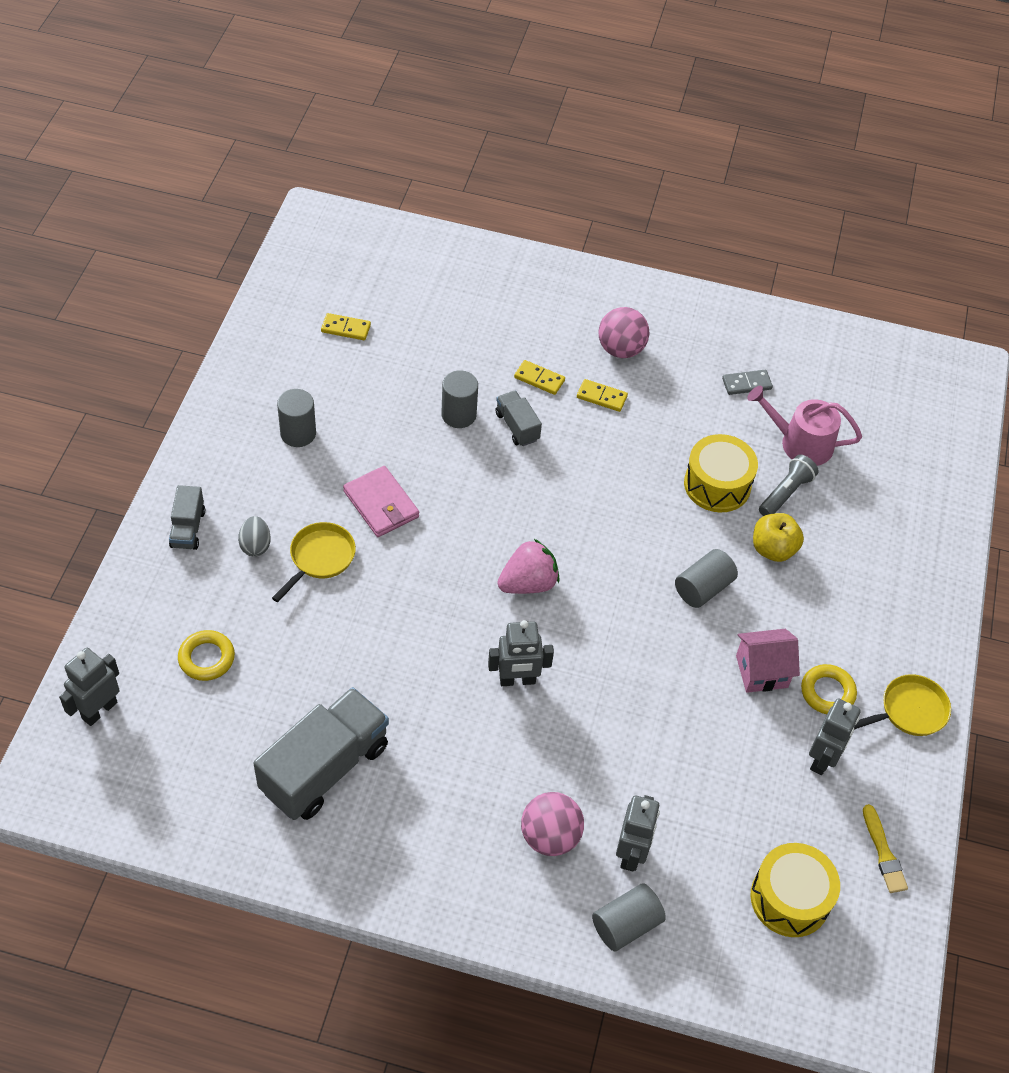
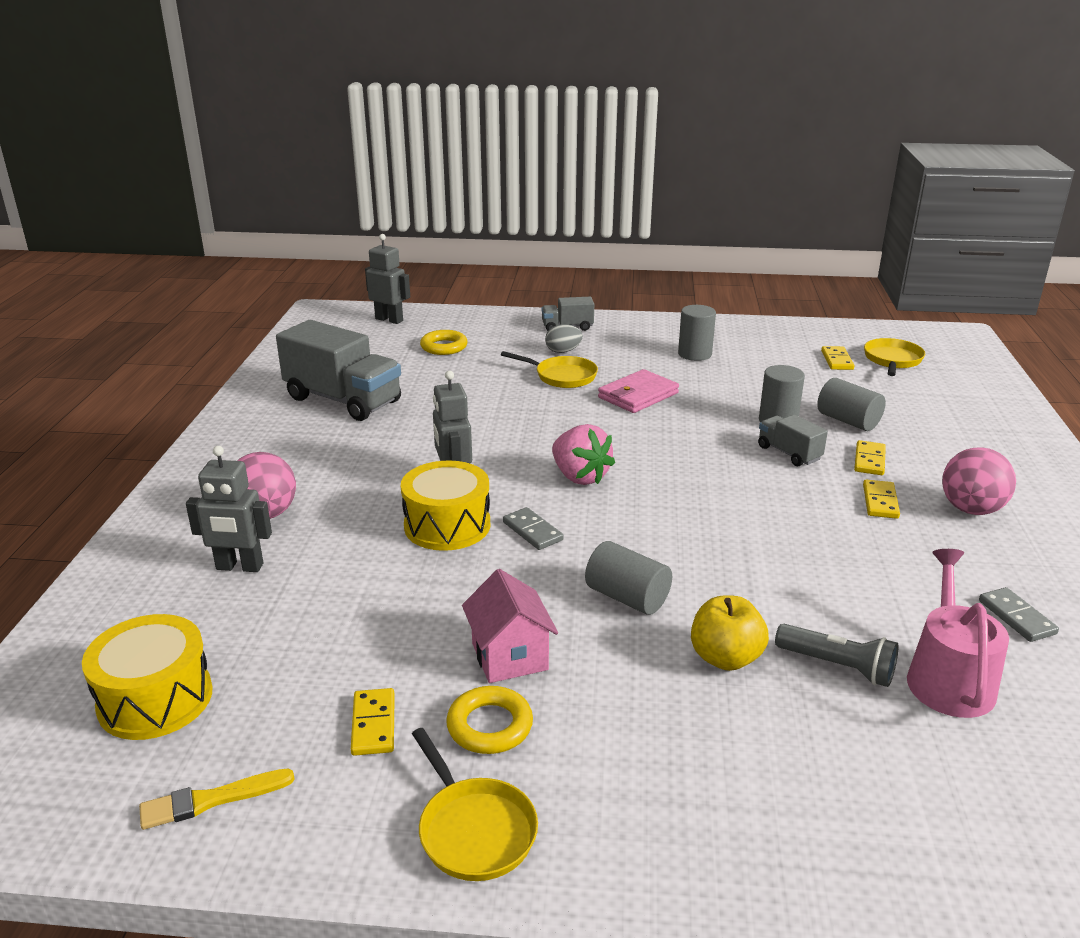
camera: 85 degrees right, 25 degrees down
grey truck [495,390,542,446] -> grey truck turned 90 degrees counterclockwise [758,415,828,466]
grey cylinder [592,883,666,951] -> grey cylinder moved to [817,378,886,431]
yellow drum [684,434,758,512] -> yellow drum moved to [401,461,490,551]
grey robot [809,698,861,775] -> yellow domino [351,688,395,756]
none -> grey domino [503,507,564,550]
none -> yellow pan [864,338,925,376]

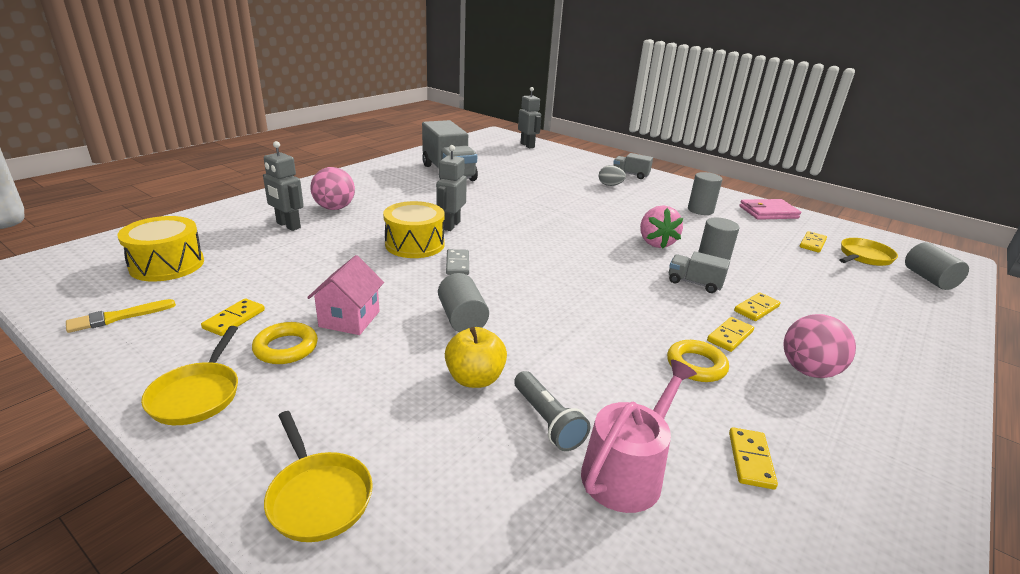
camera: 30 degrees right, 0 degrees up
yellow brush [139,769,295,830] -> yellow brush turned 45 degrees counterclockwise [66,299,176,333]
yellow ring [420,330,468,355] -> yellow ring moved to [667,340,729,382]
yellow pan [501,351,598,388] -> yellow pan moved to [264,411,373,542]
pink strawberry [552,424,615,485] -> pink strawberry moved to [640,205,683,249]
pink wallet [598,369,679,413] -> pink wallet moved to [739,199,801,220]
grey truck [758,415,828,466] -> grey truck turned 60 degrees counterclockwise [669,251,730,293]
grey cylinder [817,378,886,431] -> grey cylinder moved to [905,242,969,290]
grey domino [979,587,1059,642] -> yellow domino [729,427,778,490]

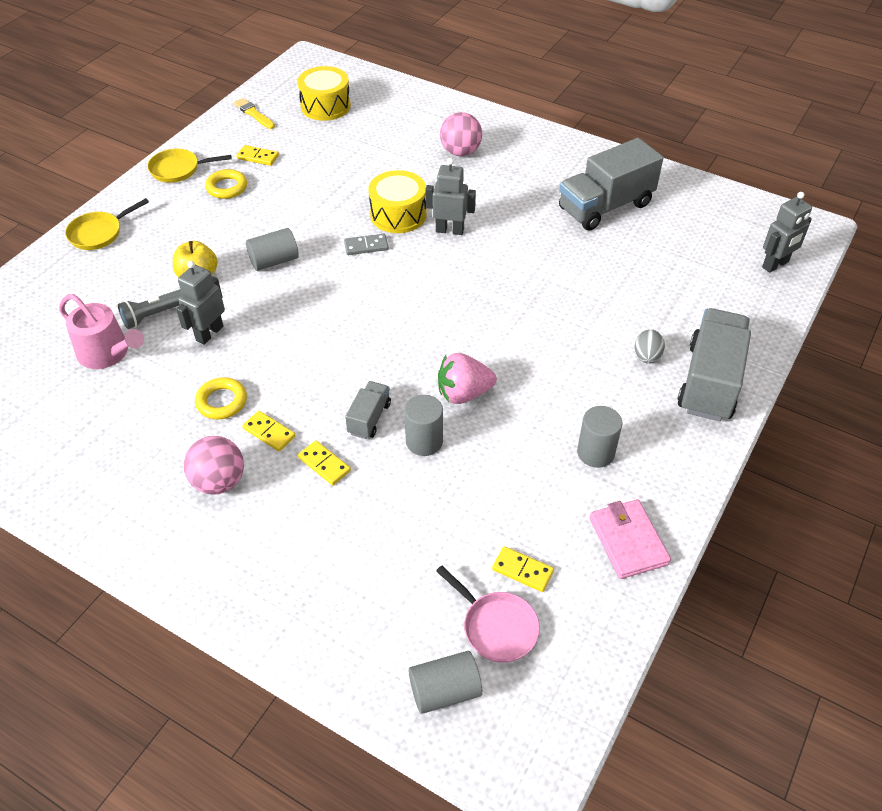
camera: 85 degrees right, 20 degrees up
grey robot [263,141,304,231] -> grey robot moved to [176,261,225,345]
pink house [307,255,384,335] -> none
grey truck [613,153,653,179] -> grey truck [677,308,751,421], size x2.03
yellow domino [729,427,778,490] -> none
yellow pan [839,238,898,266] -> pink pan [436,565,540,663]

